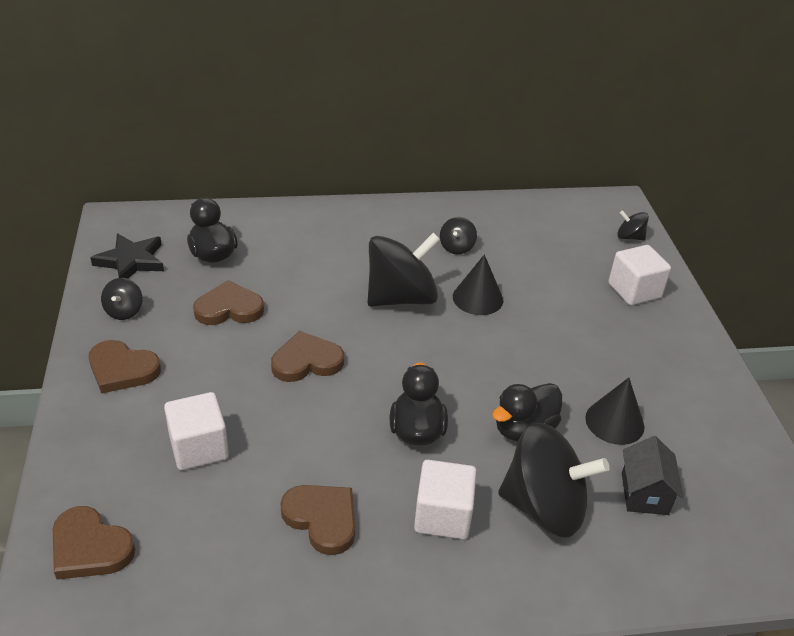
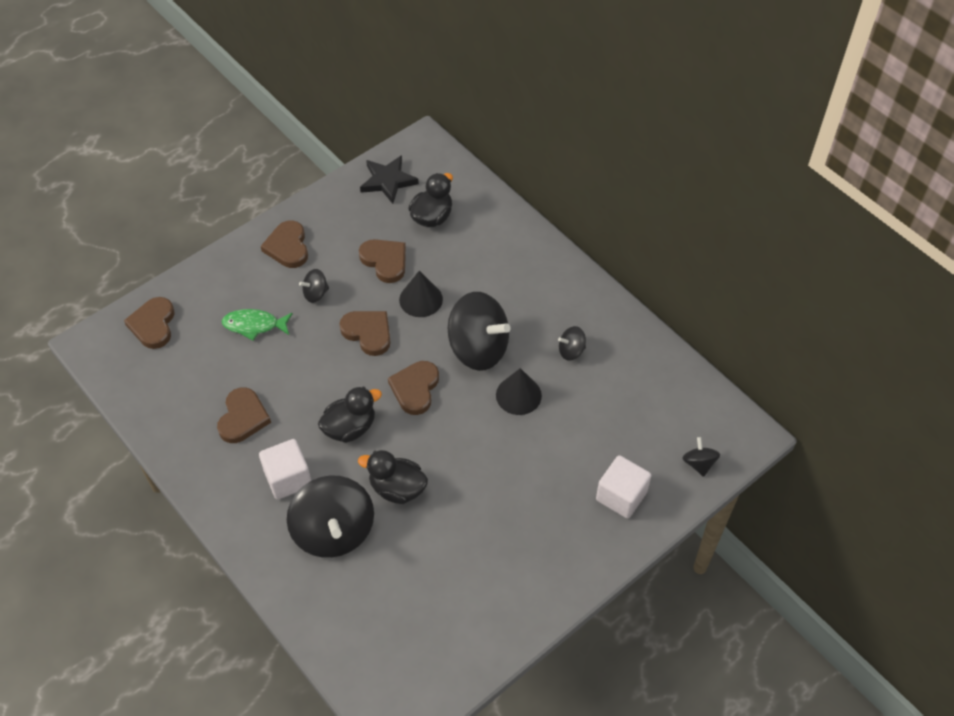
camera: 60 degrees right, 15 degrees up
black spinning top [101,278,142,320] -> black spinning top moved to [299,269,329,303]
white cube [164,392,229,470] -> green fish [222,309,293,340]
black cone [585,378,644,445] -> black cone moved to [399,271,443,317]
black house [622,436,684,515] -> none
none -> brown heart [388,361,439,415]

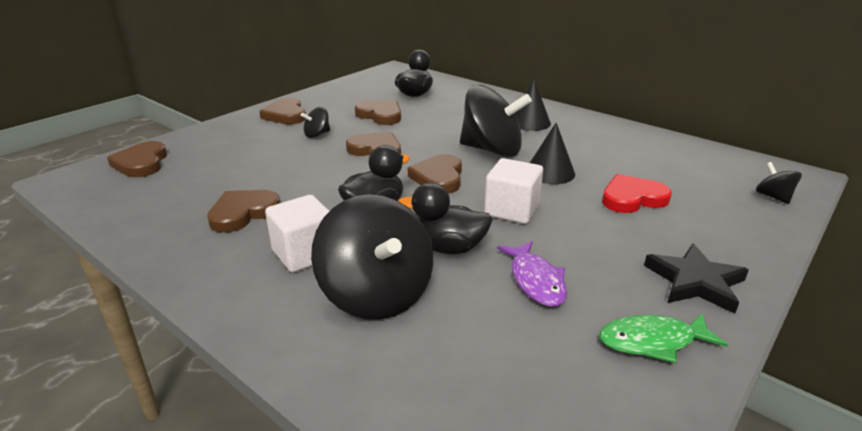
camera: 10 degrees left, 25 degrees down
brown heart [217,387,271,443] -> brown heart turned 135 degrees counterclockwise [207,190,280,233]
green fish [222,309,293,340] -> green fish moved to [599,313,728,363]
black star [360,155,419,204] -> black star moved to [644,243,749,314]
black cone [399,271,443,317] -> black cone moved to [515,79,551,131]
black spinning top [558,326,586,361] -> none
white cube [596,455,652,519] -> white cube moved to [484,158,543,224]
none -> purple fish [497,241,567,307]
none -> red heart [602,174,672,213]

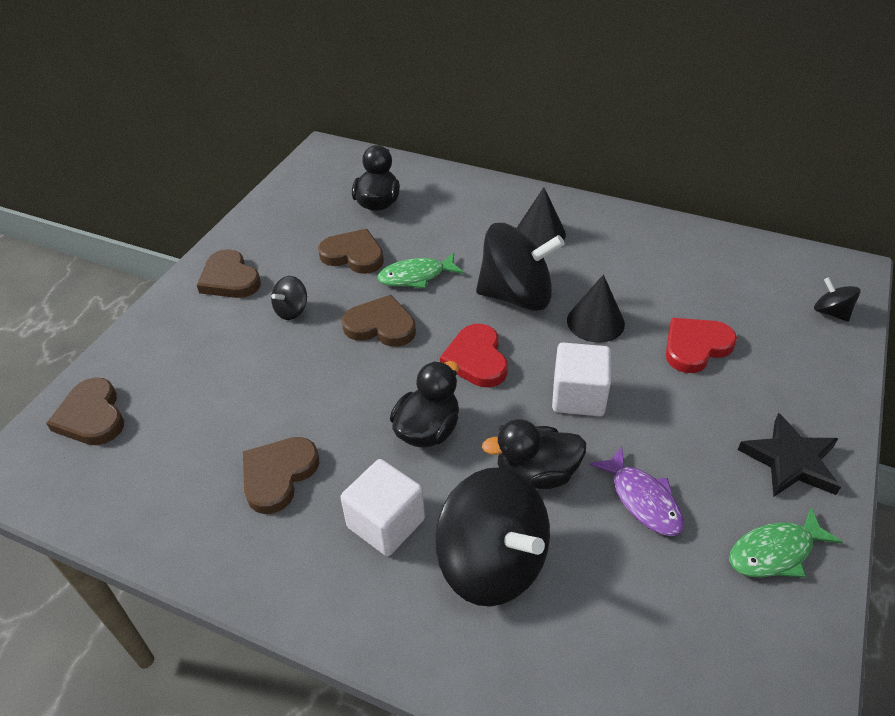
camera: 15 degrees left, 15 degrees up
brown heart [408,154,462,194] -> red heart [440,324,508,387]
none -> green fish [377,253,464,289]

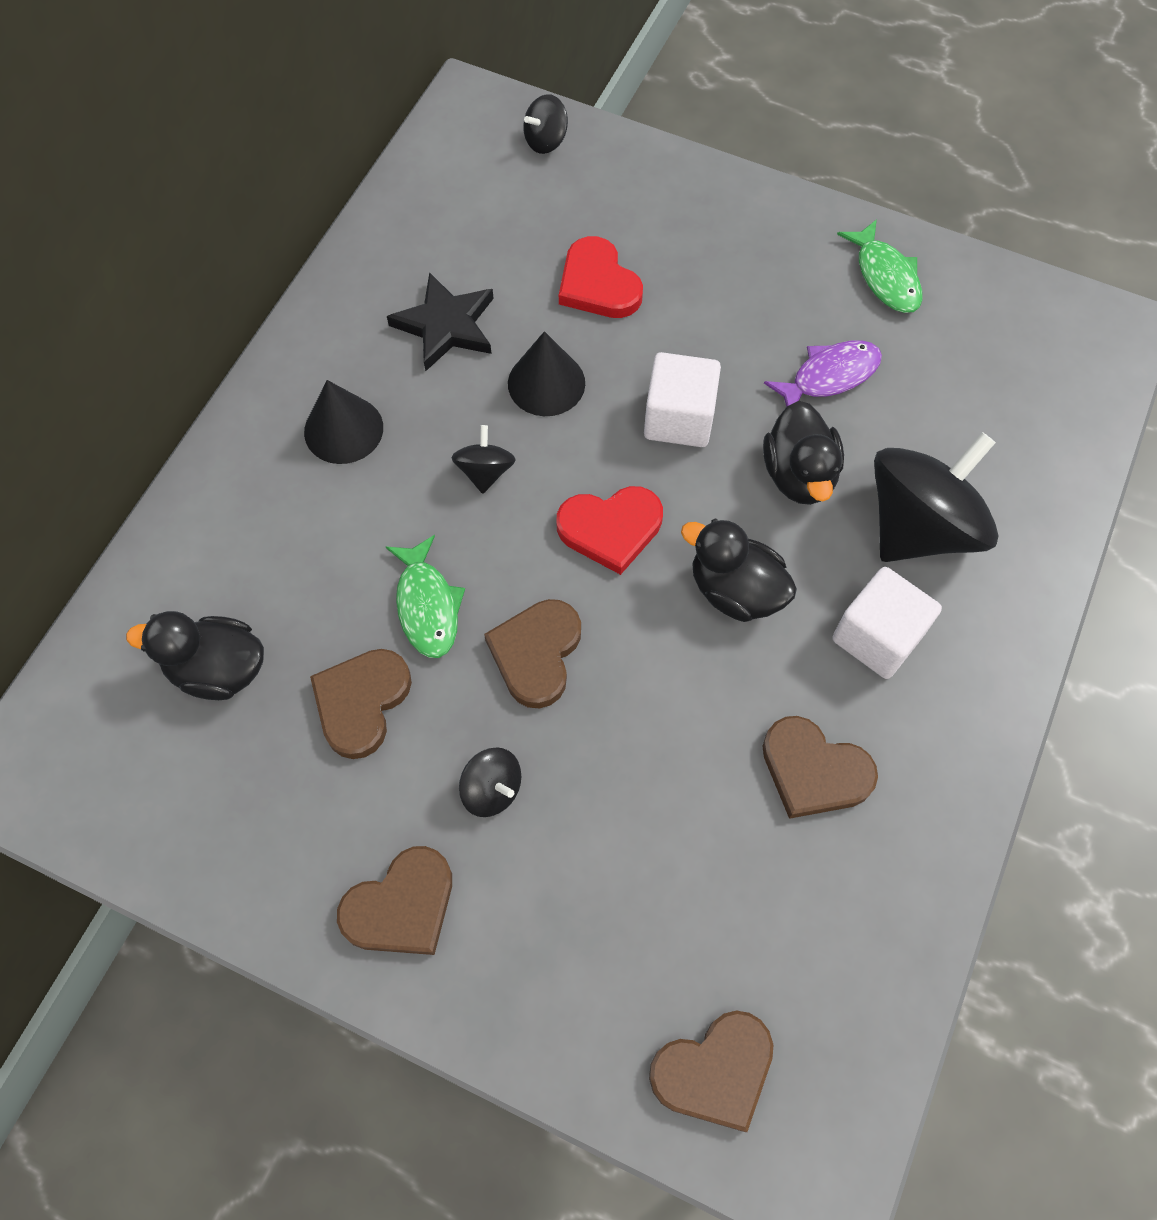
camera: 90 degrees left, 20 degrees up
black spinning top [476,223,565,311] -> black spinning top [452,425,516,494], size x0.45
black star [738,413,841,497] -> black star moved to [387,272,494,371]

